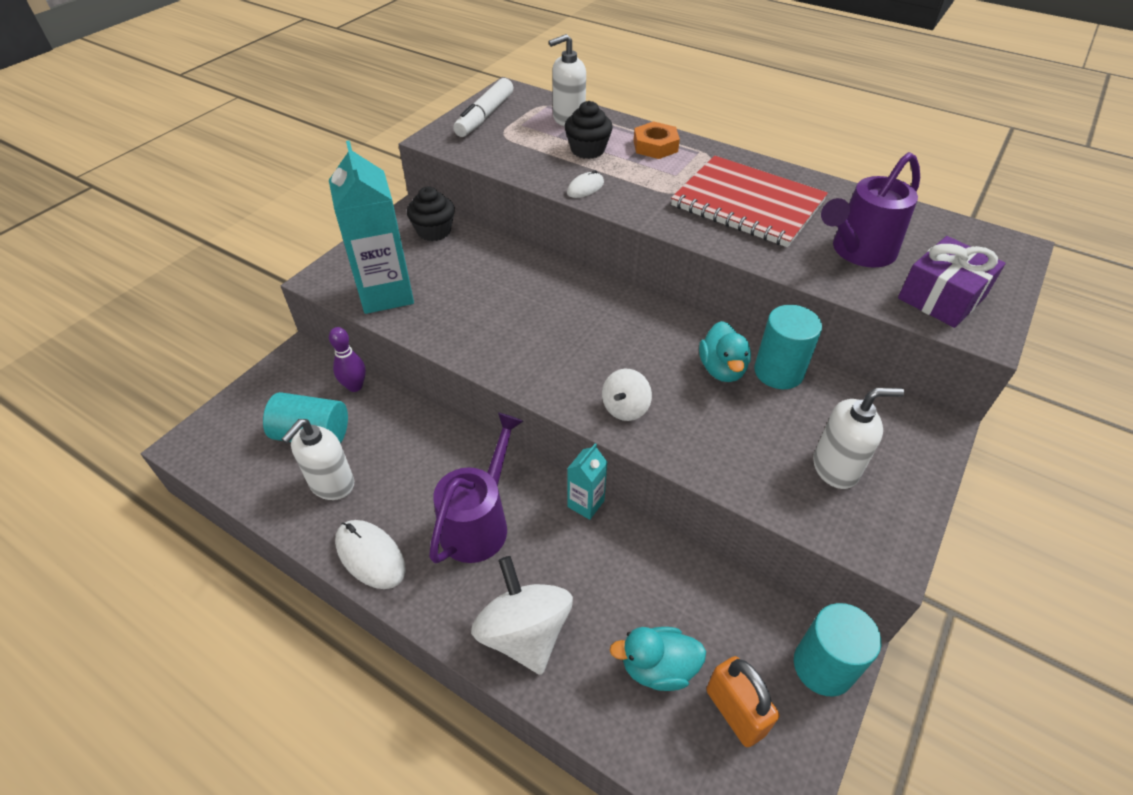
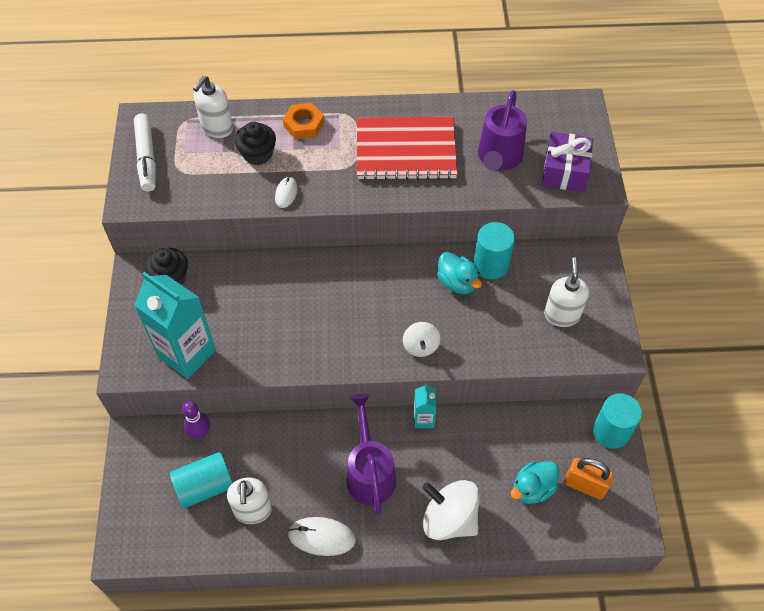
camera: 35 degrees left, 10 degrees up
white soap dispenser [813,388,904,489] -> white soap dispenser turned 45 degrees counterclockwise [544,257,589,327]

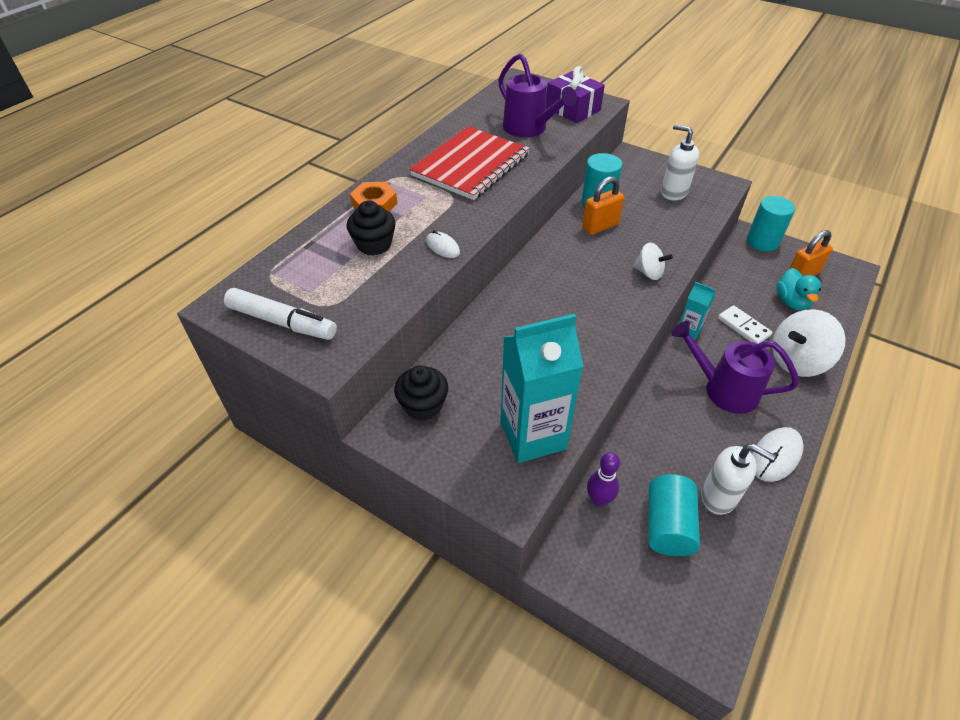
camera: 55 degrees left, 10 degrees down
white soap dispenser [193,76,233,138] -> none
turquoise duck [437,252,482,294] -> orange padlock [582,176,624,235]
none -> white domino [718,305,773,344]

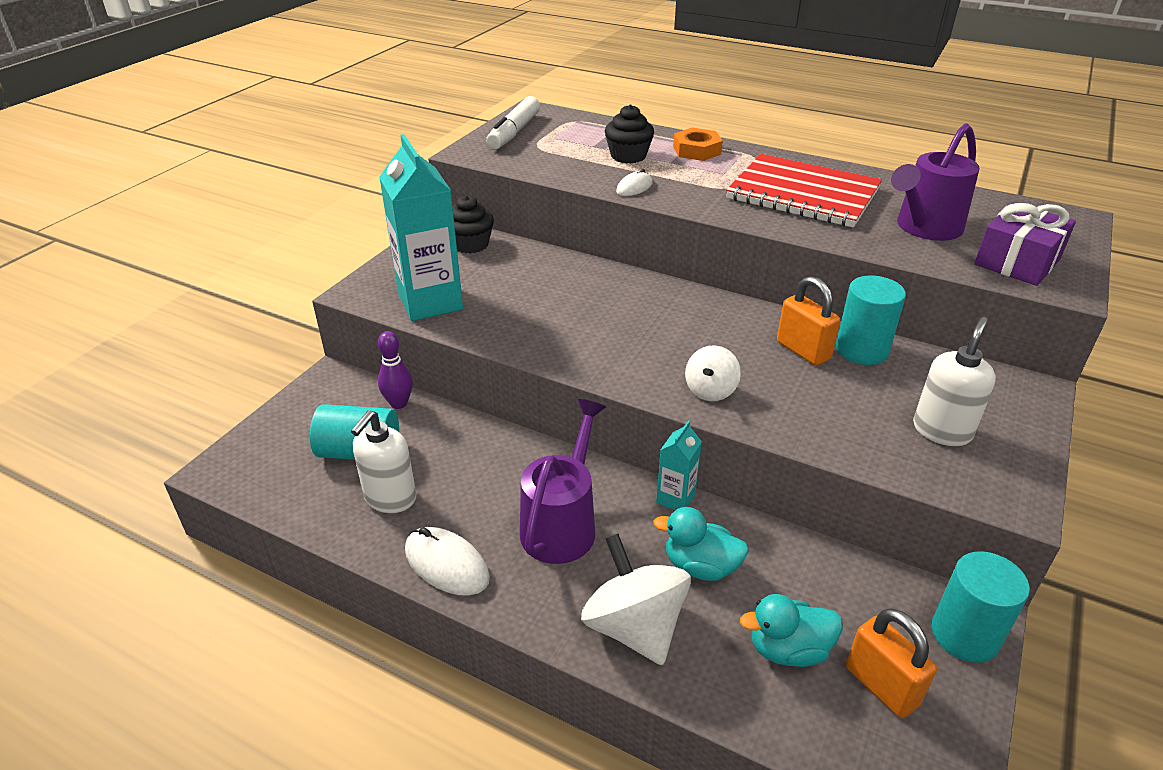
camera: 85 degrees right, 10 degrees down
white domino [718,305,773,344] -> turquoise duck [653,507,749,581]

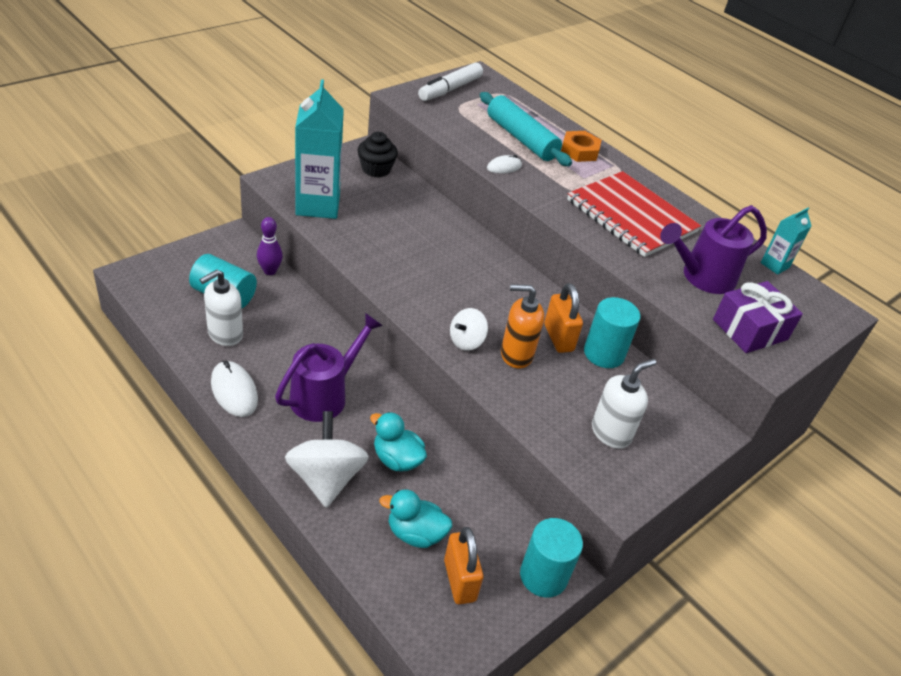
camera: 15 degrees right, 5 degrees up
black cupcake [605,104,654,163] -> turquoise rolling pin [480,92,572,166]
turquoise carton [656,420,702,510] -> turquoise carton moved to [760,208,811,275]
none -> orange soap dispenser [501,284,545,368]

